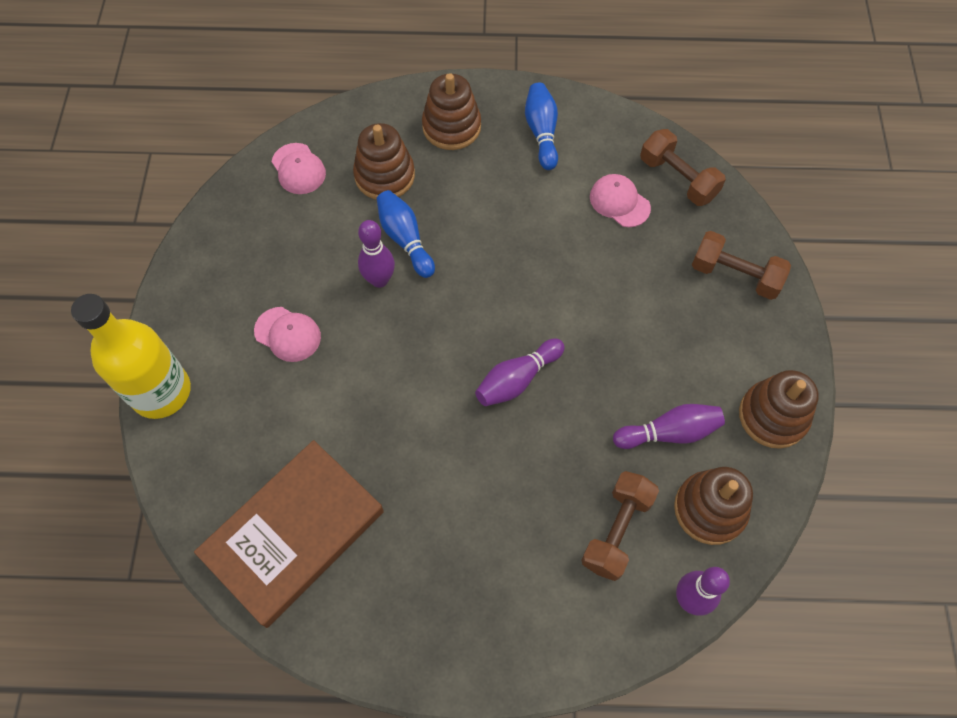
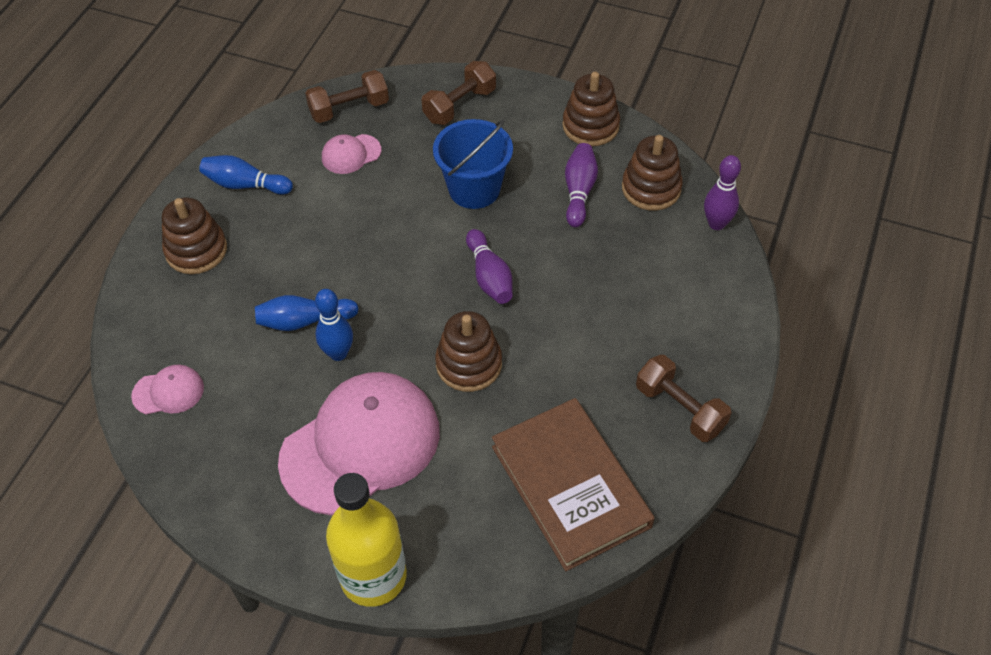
camera: 70 degrees left, 10 degrees down
pink cap [254,307,321,362] -> pink cap [278,372,440,515], size x2.31
brown stacking toy [353,123,415,200] -> brown stacking toy moved to [435,311,502,392]
purple bowling pin [358,220,395,288] -> blue bowling pin [315,289,353,361]
brown dumbbell [581,471,659,581] -> brown dumbbell moved to [636,355,732,442]
none -> blue bucket [433,119,513,209]

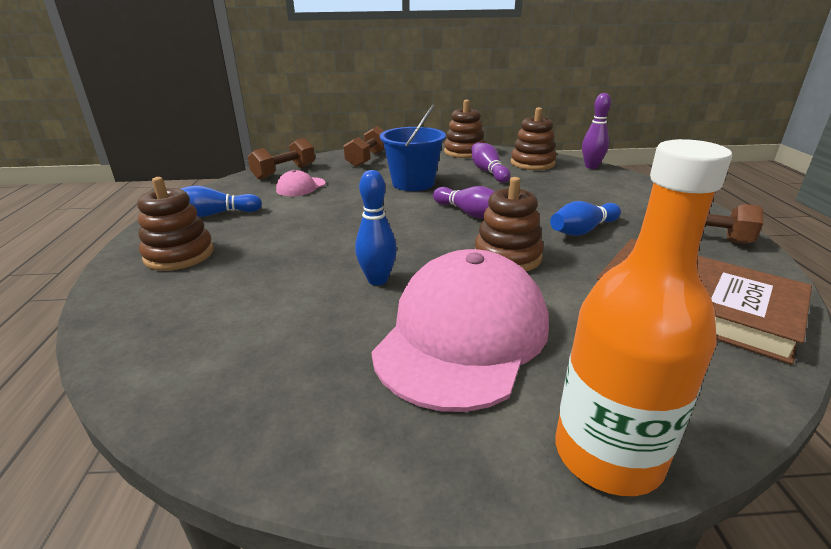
camera: 25 degrees left, 25 degrees down
pink cap [131,365,204,414] -> none
blue bowling pin [255,295,359,331] -> blue bowling pin moved to [550,201,621,236]
yellow bottle [326,473,407,607] -> orange bottle [556,139,732,496]

